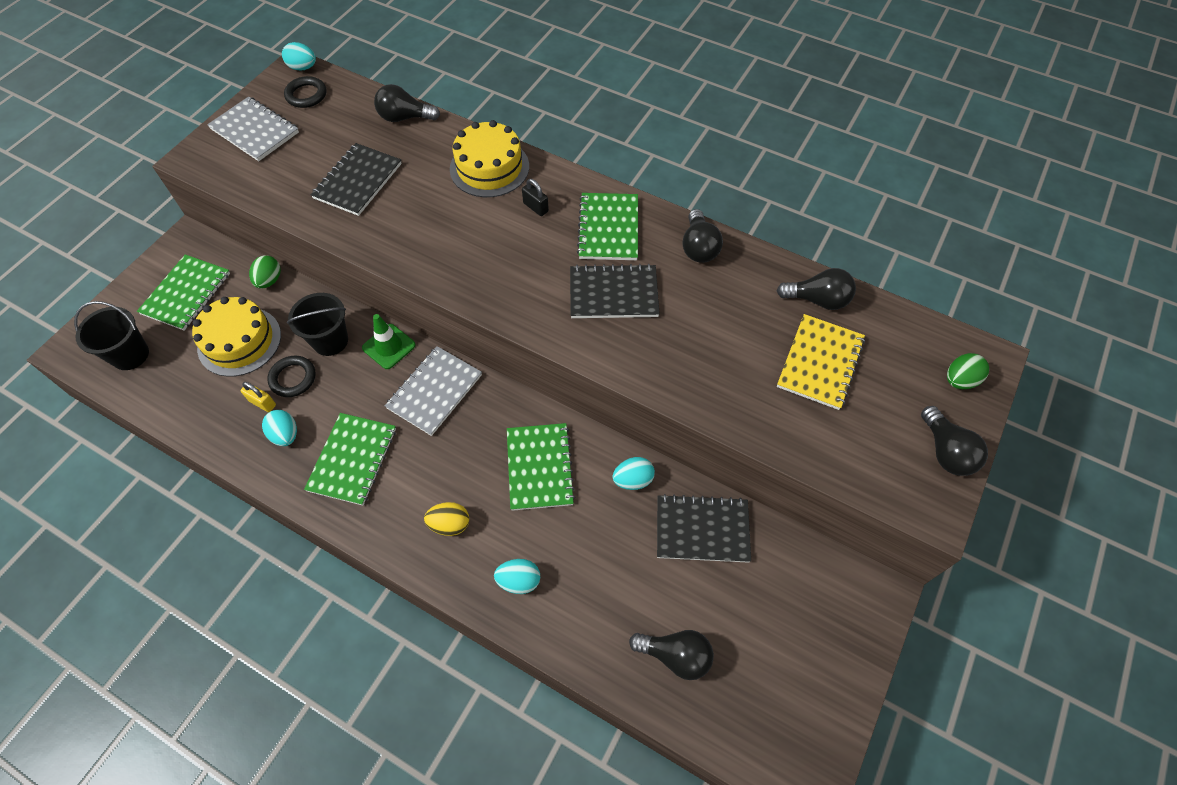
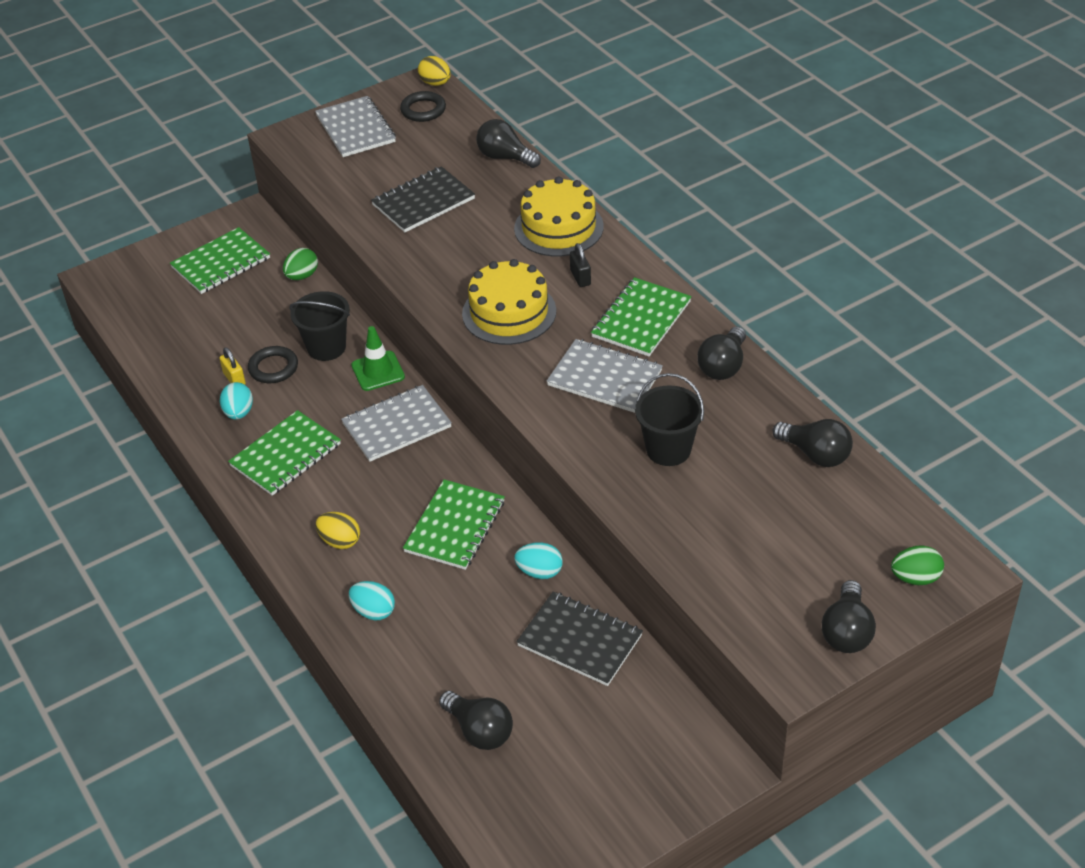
camera: 30 degrees right, 15 degrees down
black bucket [74,301,149,370] -> black bucket moved to [635,373,704,466]
yellow cake [192,297,281,377] -> yellow cake moved to [462,259,556,345]
turquoise egg [282,42,316,71] -> yellow egg [418,56,451,86]
black notebook [570,264,660,318] -> grey notebook [547,339,663,413]
yellow notebook [777,314,865,410] -> none

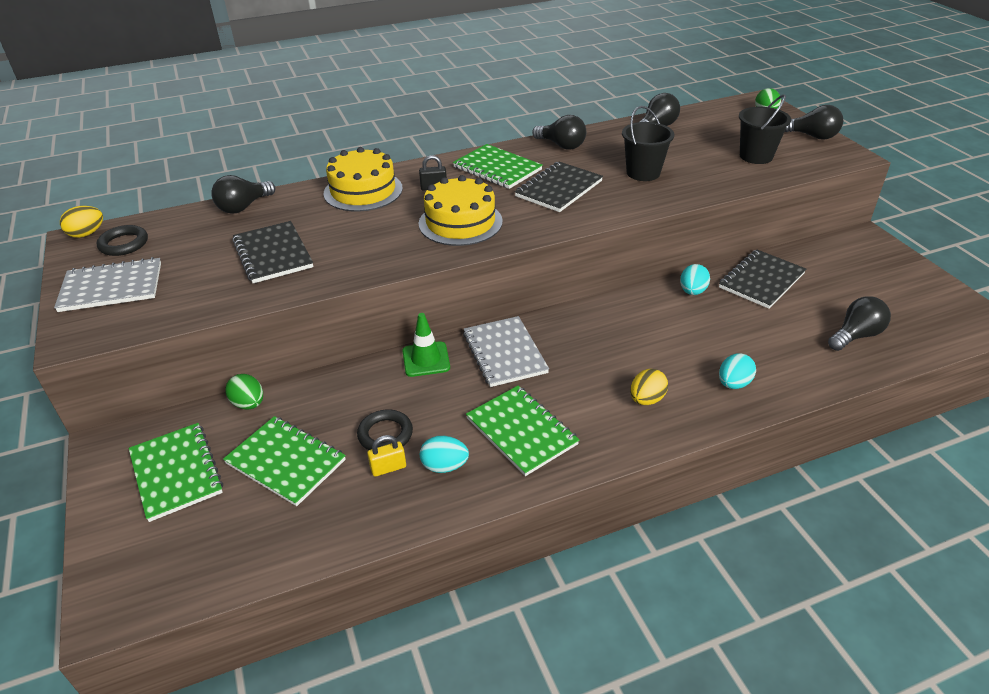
camera: 80 degrees left, 5 degrees down
black bucket [289,291,350,361] -> black bucket moved to [739,94,791,164]
green notebook [403,479,505,570] -> green notebook moved to [223,416,346,506]
grey notebook [547,339,663,413] -> black notebook [515,162,603,212]

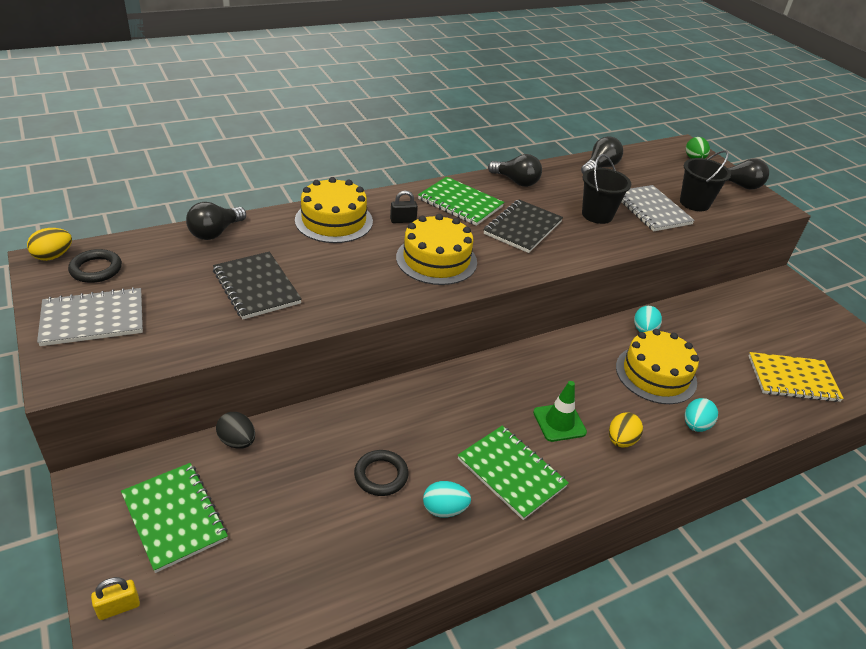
camera: 10 degrees left, 0 degrees up
green notebook [223,416,346,506] -> none
green egg [225,374,263,410] -> black egg [216,412,255,449]
yellow padlock [367,435,406,477] -> yellow padlock moved to [91,577,140,620]
green traffic cone [402,313,450,377] -> green traffic cone moved to [533,381,587,442]
grey notebook [463,316,549,387] -> grey notebook moved to [622,185,695,231]
black notebook [719,249,806,309] -> none
black light bulb [828,296,891,351] -> yellow notebook [749,352,844,402]
none -> yellow cake [616,329,699,404]

